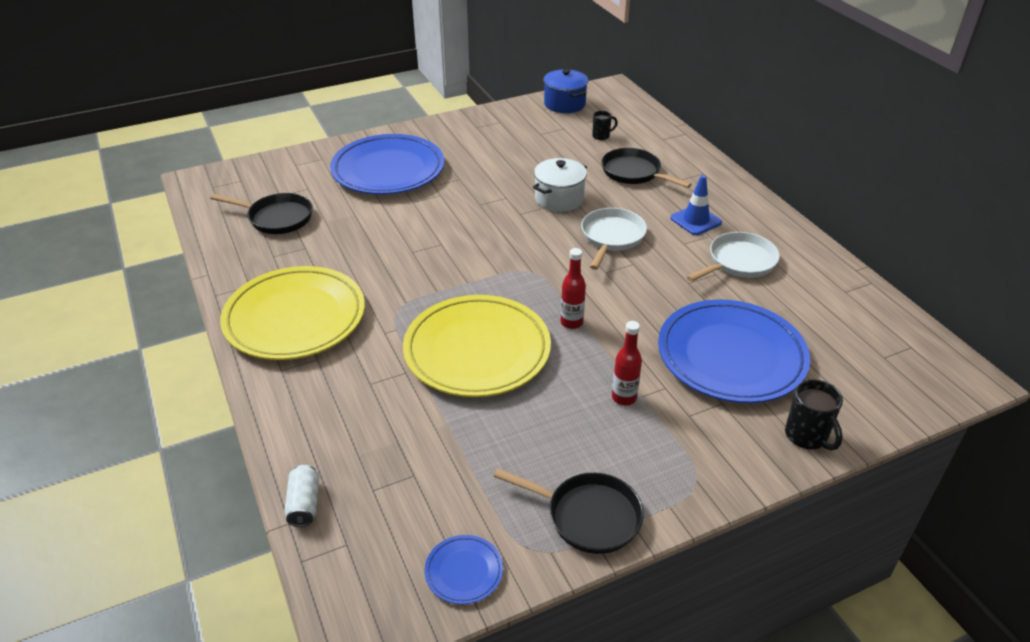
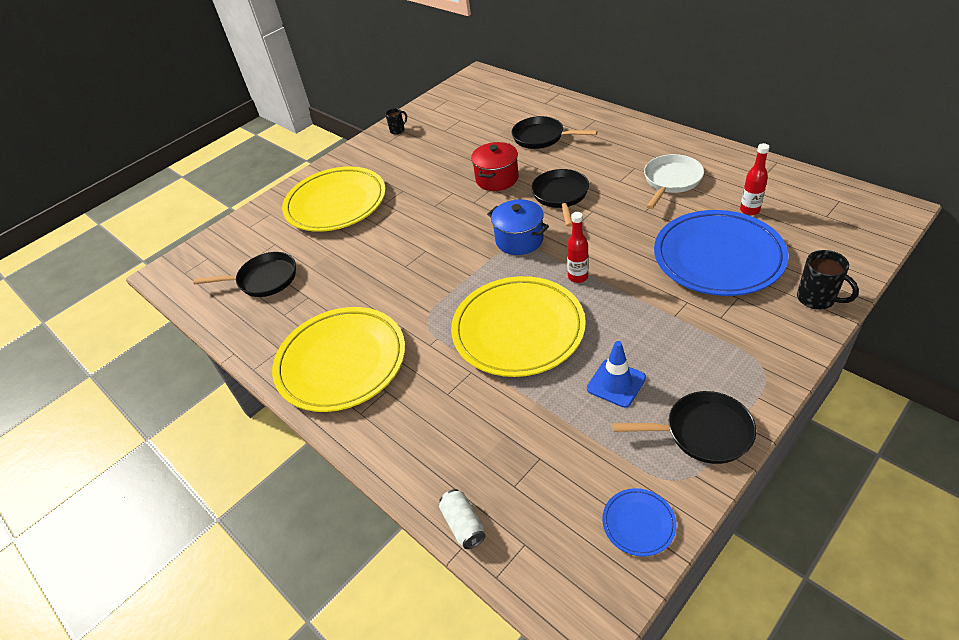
camera: 15 degrees left, 5 degrees up
blue plate [330,134,444,195] -> yellow plate [282,166,386,232]
white pot [533,158,587,212] -> red pot [471,142,519,191]
blue pot [543,69,588,113] -> blue pot moved to [487,199,549,255]
white pan [581,208,647,270] -> black pan [531,169,589,227]
black mug [592,111,618,140] -> black mug moved to [385,108,407,135]
red bottle [612,321,642,405] -> red bottle moved to [740,143,769,215]
blue traffic cone [670,175,722,235] -> blue traffic cone moved to [587,341,646,408]

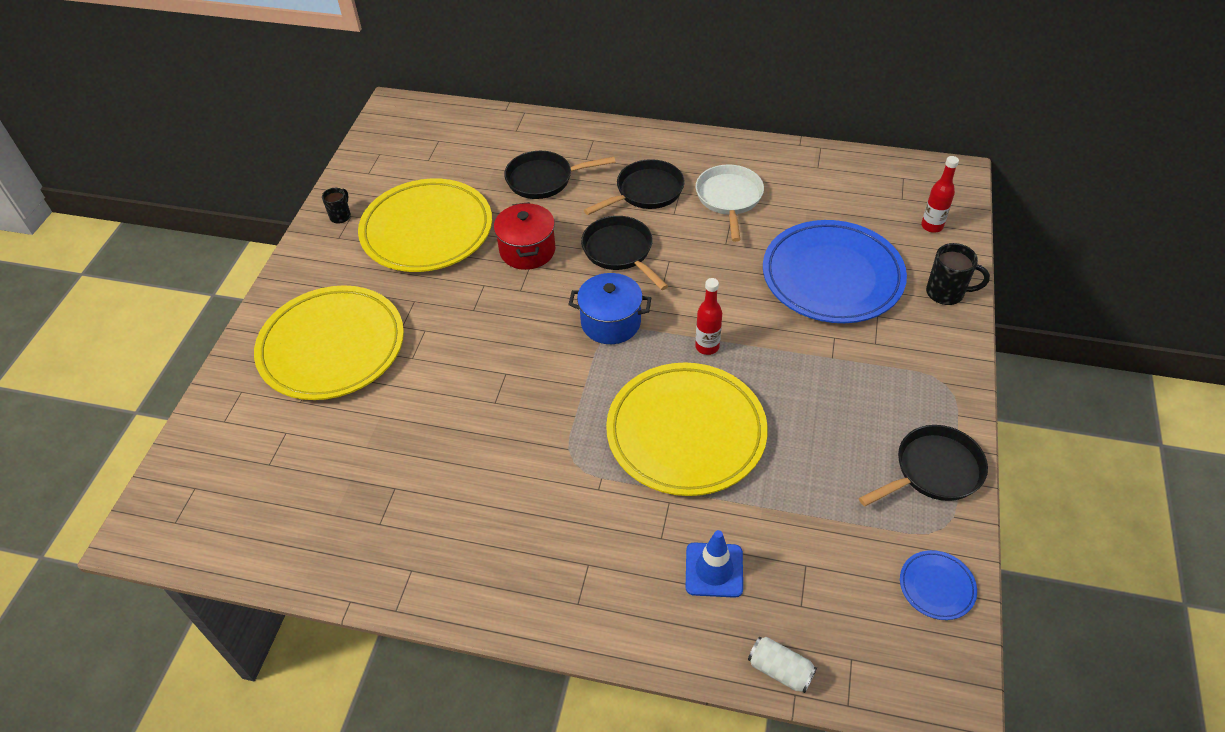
camera: 35 degrees left, 5 degrees up
black pan [193,252,296,297] -> black pan moved to [584,159,685,215]
yellow plate [272,307,405,412] -> yellow plate moved to [358,178,492,272]
blue traffic cone [587,341,646,408] -> blue traffic cone moved to [686,530,743,598]
red bottle [740,143,769,215] -> red bottle moved to [921,156,959,233]

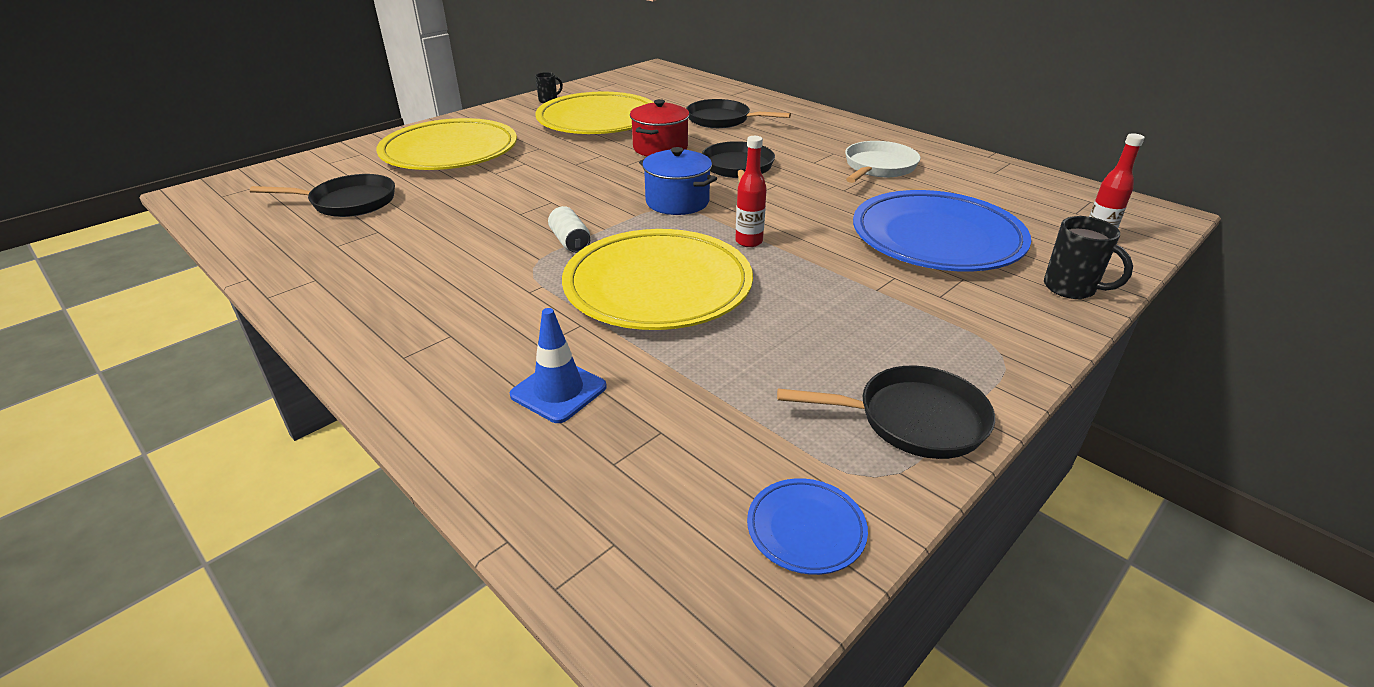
camera: 30 degrees right, 15 degrees down
black pan [584,159,685,215] -> black pan moved to [250,174,395,217]
white can [748,637,817,693] -> white can moved to [548,206,590,253]

